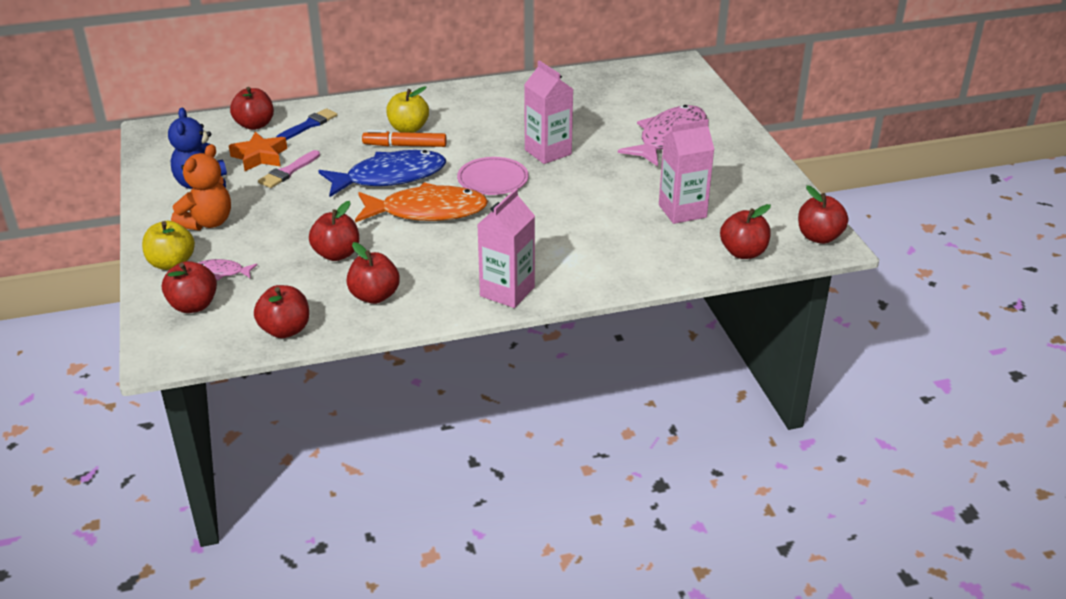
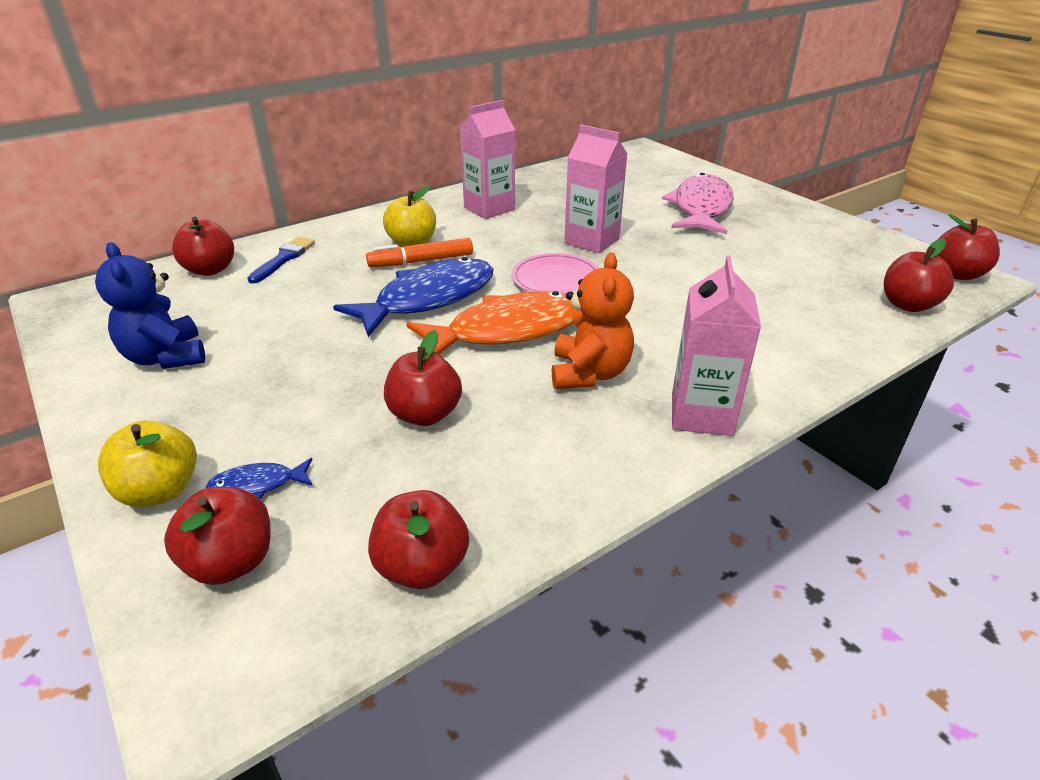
camera: 20 degrees left, 0 degrees up
orange teddy bear [171,144,231,231] -> orange teddy bear moved to [552,252,634,389]
pink fish [199,259,257,280] -> blue fish [206,458,313,500]
orange star [229,132,287,171] -> none
pink brush [258,150,320,188] -> none
red apple [346,242,400,304] -> none
pink carton [659,119,714,224] -> pink carton moved to [460,100,515,219]

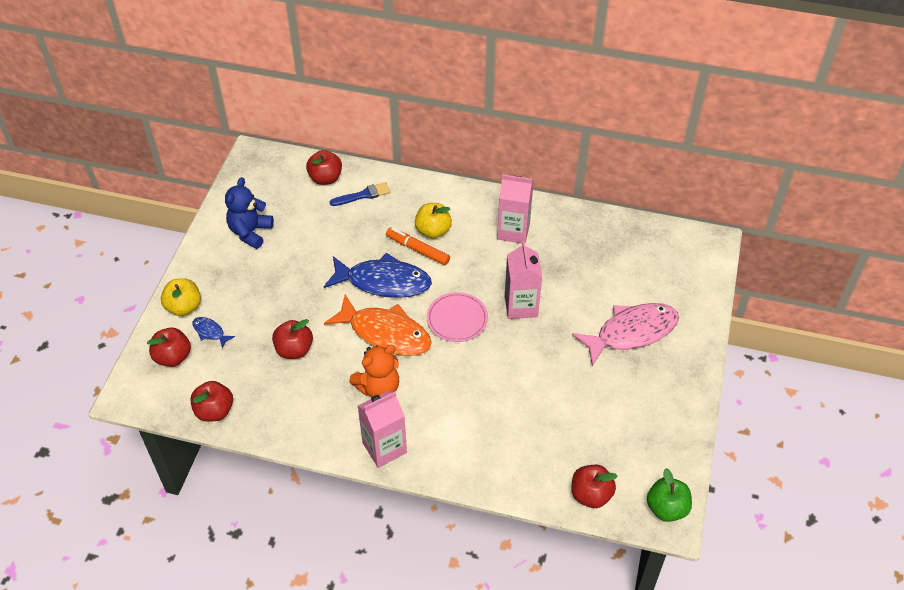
camera: 50 degrees right, 15 degrees up
red apple [937,214,1000,280] -> green apple [647,468,692,522]

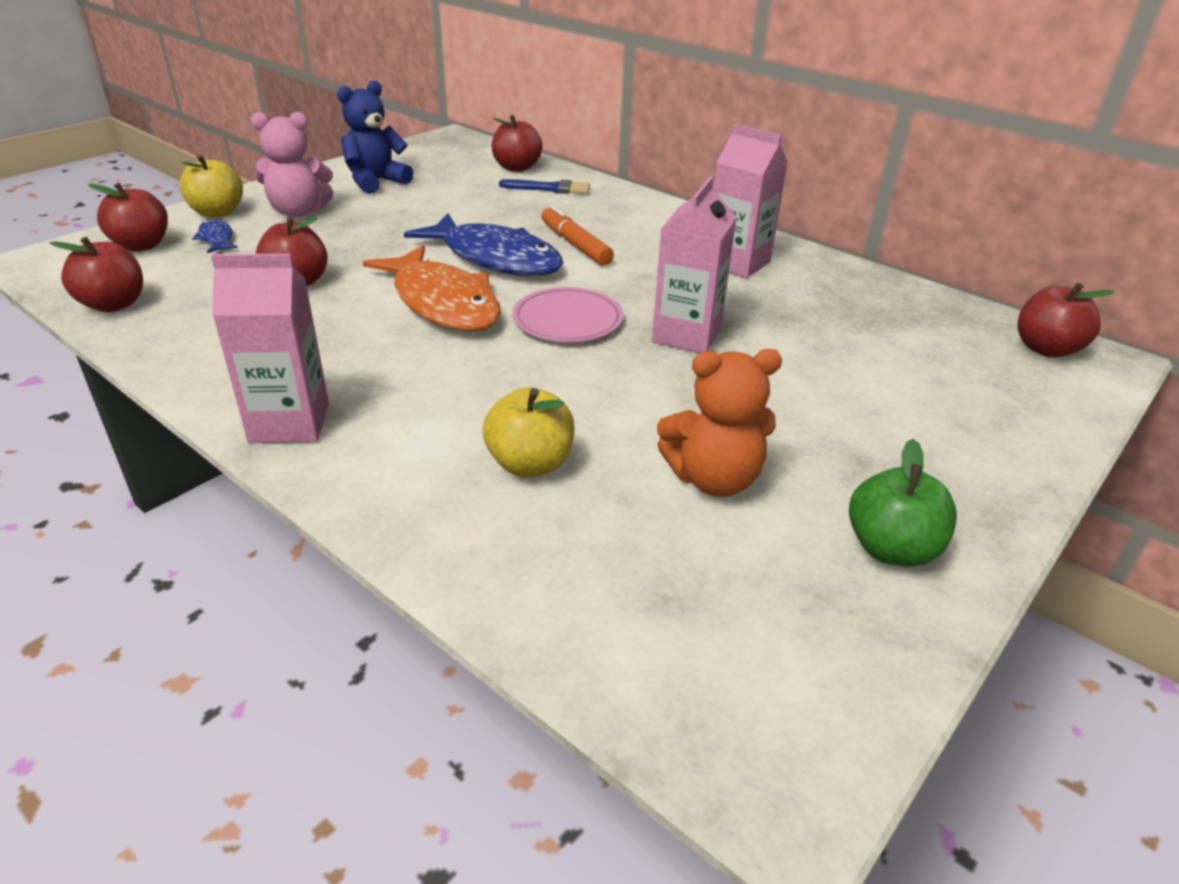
camera: 25 degrees right, 15 degrees down
orange teddy bear [349,345,399,398] -> orange teddy bear moved to [657,349,782,497]
yellow apple [415,203,452,239] -> yellow apple moved to [483,387,575,477]
red apple [571,465,618,508] -> red apple moved to [1017,282,1114,358]
pink fish [572,303,679,366] -> none
green apple [647,468,692,522] -> green apple moved to [849,439,957,567]
none -> pink teddy bear [251,112,333,217]

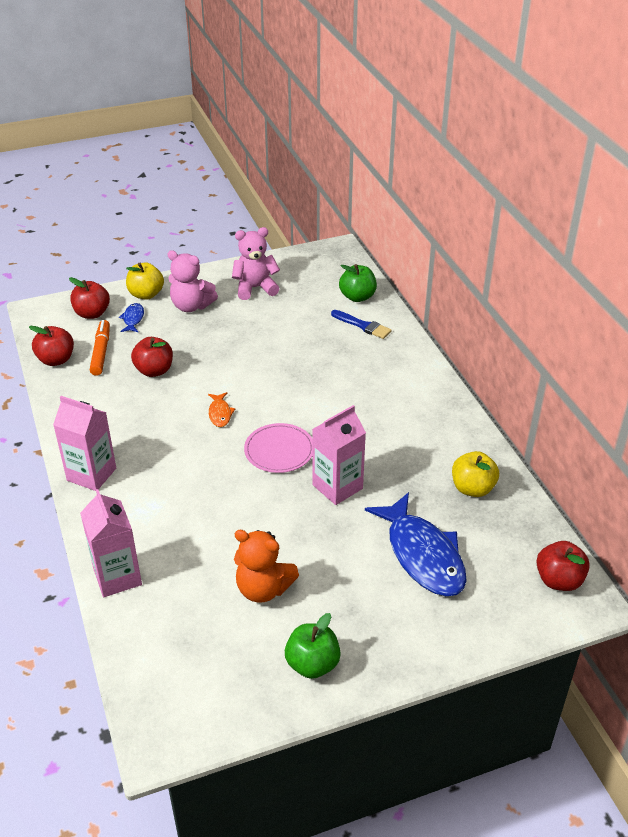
camera: 30 degrees right, 5 degrees up
blue teddy bear [337,80,413,194] -> pink teddy bear [232,227,280,300]
orange fish [363,245,501,332] -> orange fish [208,392,236,427], size x0.43
blue fish [404,213,563,276] -> blue fish moved to [365,492,467,596]
yellow apple [483,387,575,477] -> yellow apple moved to [452,451,499,497]
red apple [491,115,543,172] -> green apple [339,264,377,302]
orange marker [542,205,614,265] -> orange marker moved to [90,320,110,376]
pink carton [714,124,788,278] -> pink carton moved to [80,489,142,597]

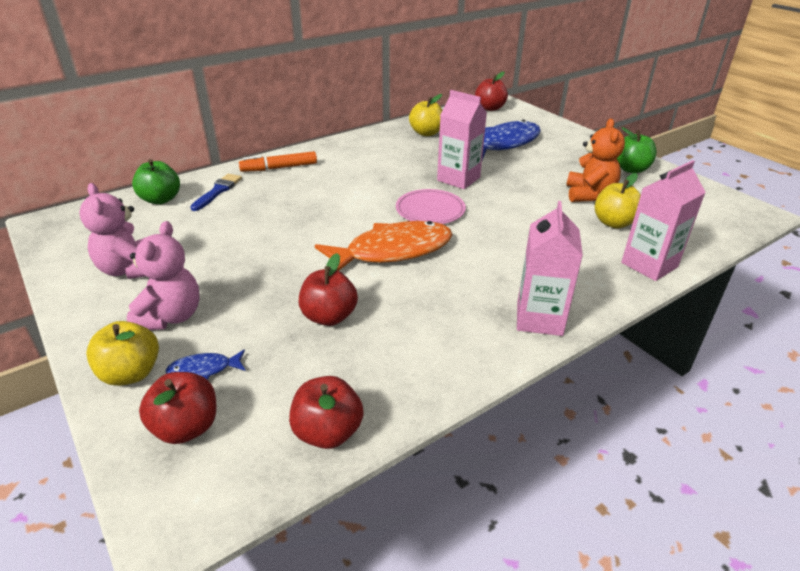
camera: 105 degrees left, 5 degrees down
orange marker [90,320,110,376] -> orange marker moved to [239,151,317,172]
orange fish [208,392,236,427] -> orange fish [315,221,452,271], size x2.30
none -> yellow apple [595,173,641,228]

